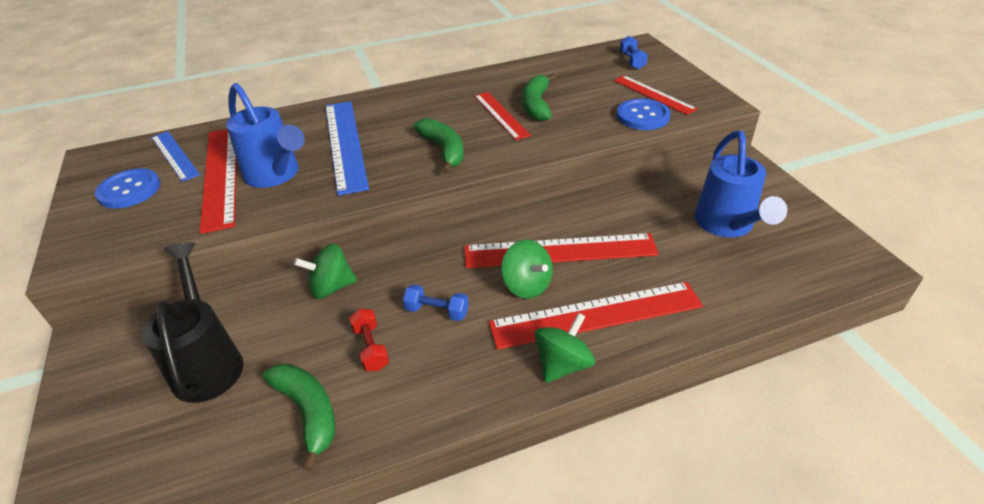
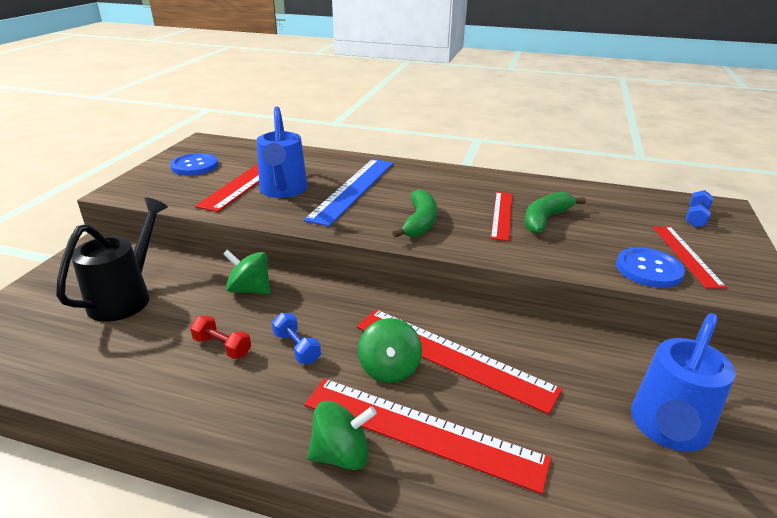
camera: 35 degrees right, 10 degrees down
blue ruler [151,131,200,182] -> none
green banana [263,364,335,471] -> none
red dumbbell [349,309,389,371] -> red dumbbell turned 75 degrees counterclockwise [190,316,251,359]

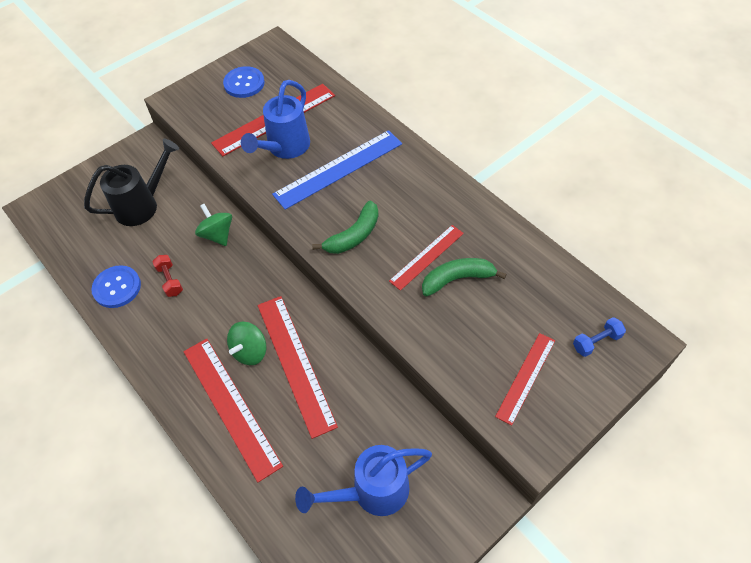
camera: 35 degrees right, 25 degrees up
blue dumbbell [272,313,321,364] -> none
green spinning top [307,401,377,470] -> none
blue button [616,247,685,288] -> blue button moved to [91,265,141,308]

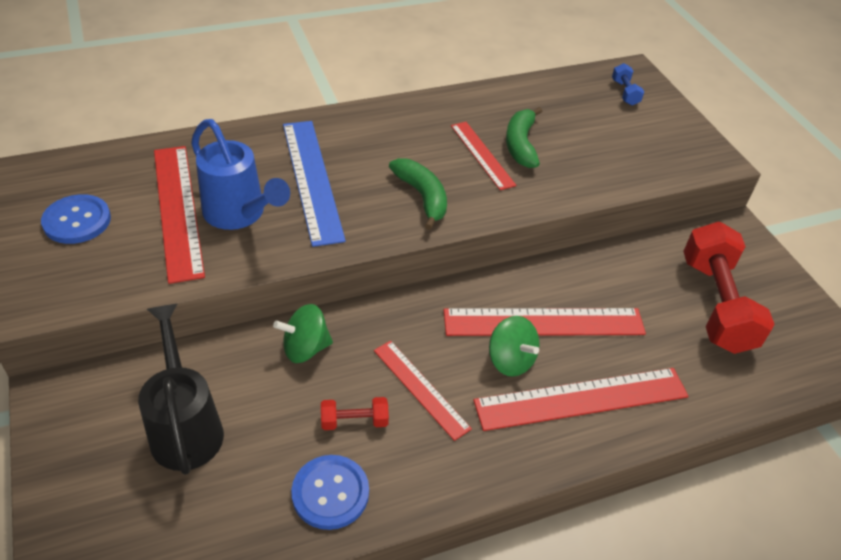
camera: 75 degrees left, 10 degrees down
blue watering can [295,445,432,516] -> red dumbbell [683,222,775,354]
red ruler [495,333,555,426] -> red ruler moved to [374,341,472,441]

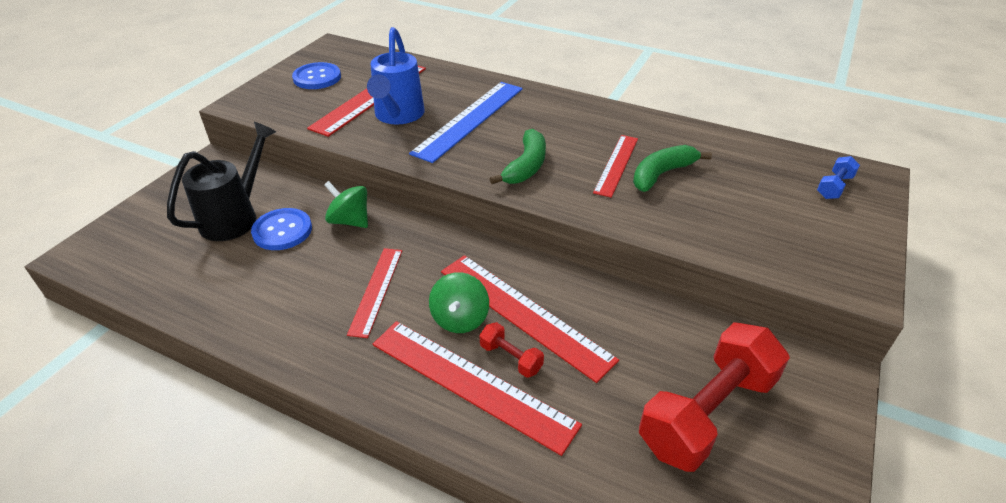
camera: 50 degrees right, 5 degrees down
blue button [291,455,369,530] -> blue button moved to [251,208,312,250]
red dumbbell [321,397,389,430] -> red dumbbell moved to [480,322,544,378]

